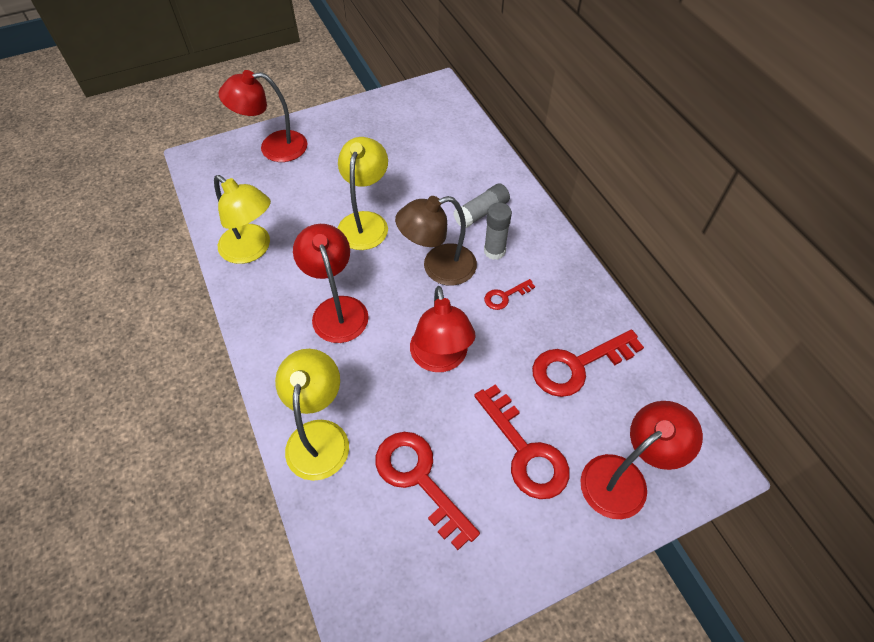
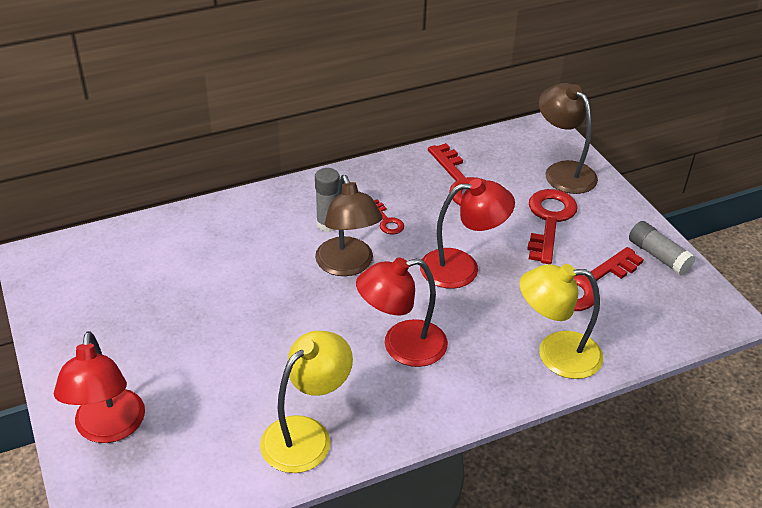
camera: 90 degrees left, 15 degrees down
yellow lamp [338,137,388,250] -> none
grey glue stick [454,183,510,228] -> grey glue stick moved to [629,221,696,275]
red key [474,384,570,499] -> red key turned 45 degrees counterclockwise [527,189,578,264]
red lamp [580,401,703,519] -> brown lamp [539,83,598,194]

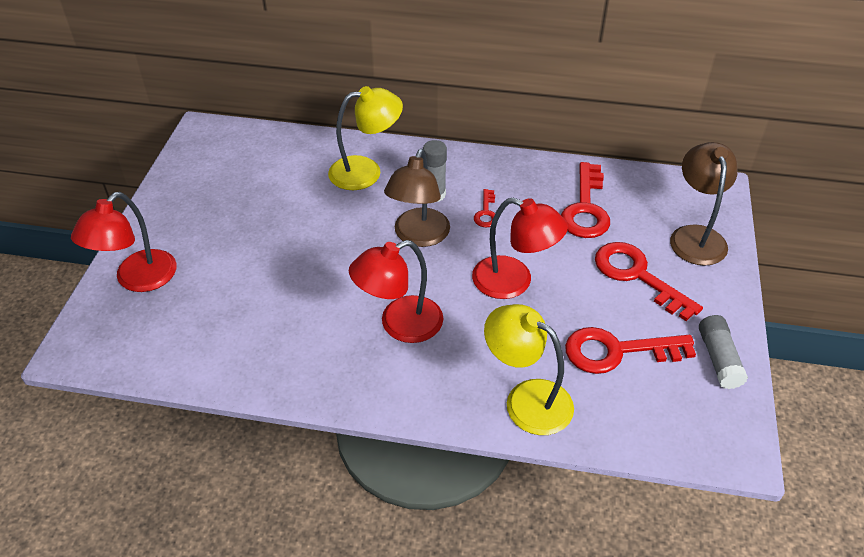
camera: 35 degrees right, 5 degrees up
yellow lamp [260,331,353,473] -> yellow lamp moved to [328,86,403,190]
red lamp [356,257,448,367] -> red lamp turned 45 degrees counterclockwise [349,240,444,343]
red key [527,189,578,264] -> red key turned 90 degrees counterclockwise [595,242,703,321]

